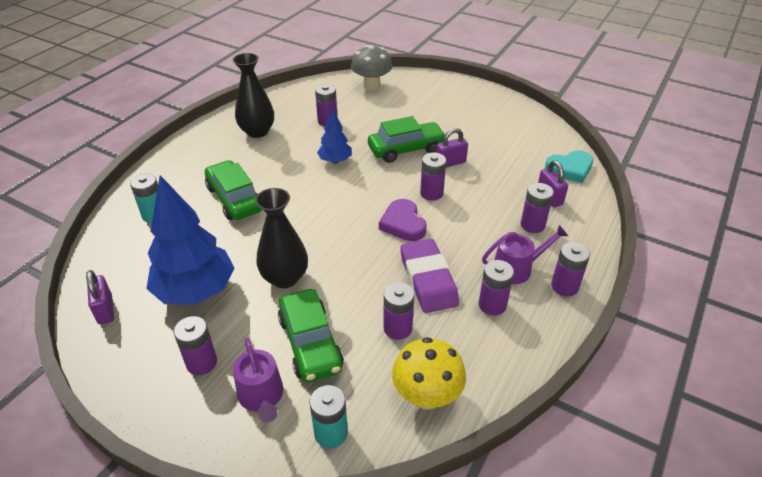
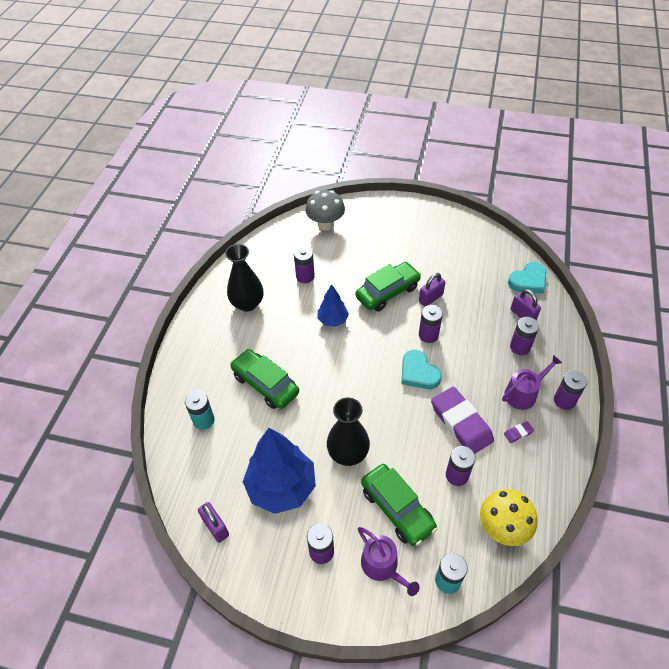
camera: 15 degrees left, 10 degrees up
purple heart [379,199,427,241] -> turquoise heart [402,350,442,389]
purple battery [479,260,514,316] -> purple eraser [504,421,534,443]

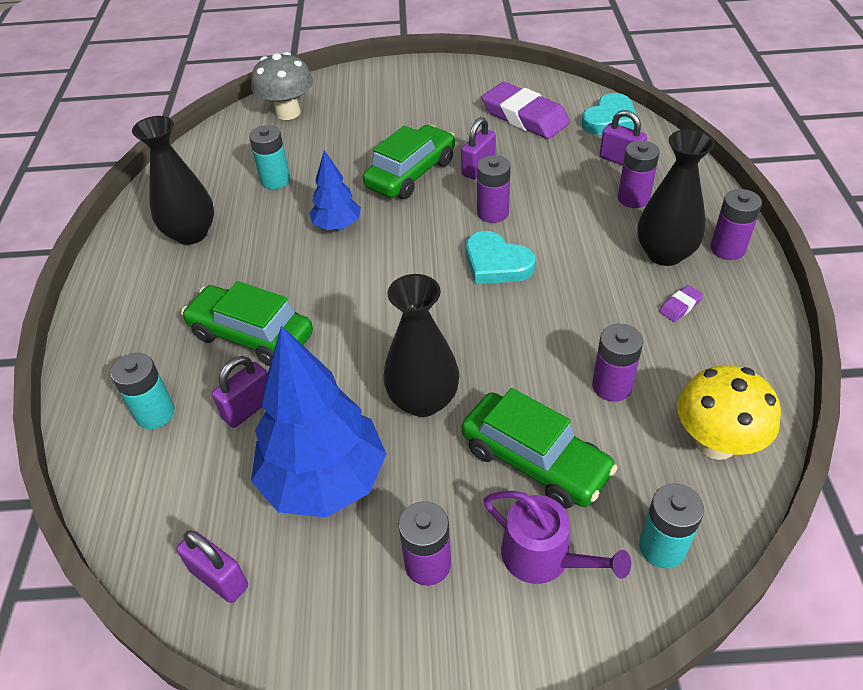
camera: 15 degrees left, 5 degrees down
purple battery [294,246,315,283] -> turquoise battery [249,125,290,189]
purple eraser [431,387,494,454] -> purple eraser moved to [482,82,570,139]
purple watering can [502,355,562,410] -> black vase [637,129,715,266]
none -> purple padlock [212,356,268,428]

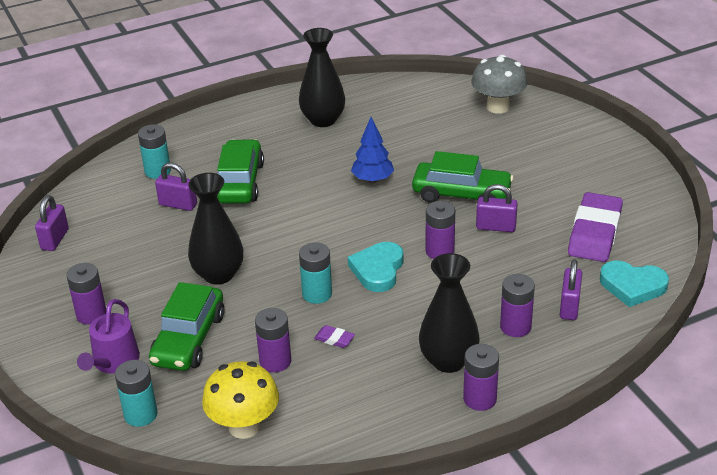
camera: 65 degrees right, 10 degrees down
turquoise battery [249,125,290,189] -> turquoise battery moved to [299,242,332,304]
blue tree [251,326,386,517] -> none
purple eraser [659,285,703,322] -> purple eraser moved to [314,325,355,348]

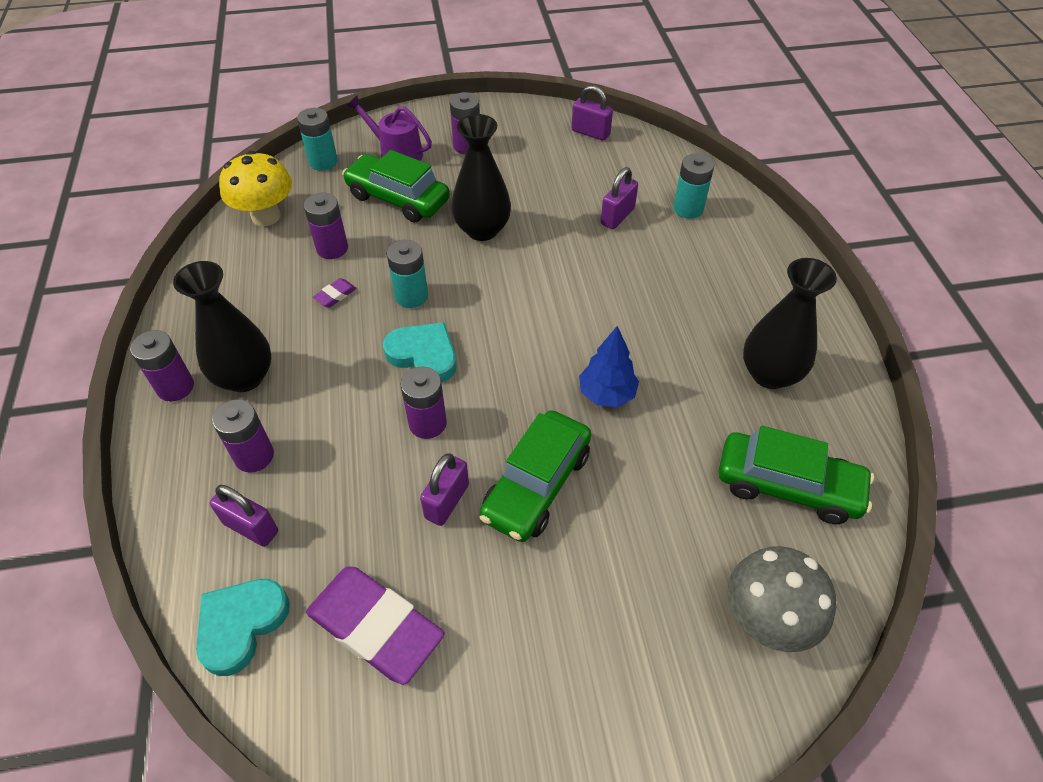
camera: 105 degrees right, 15 degrees up
green car [217,139,264,203] -> green car moved to [719,426,874,524]

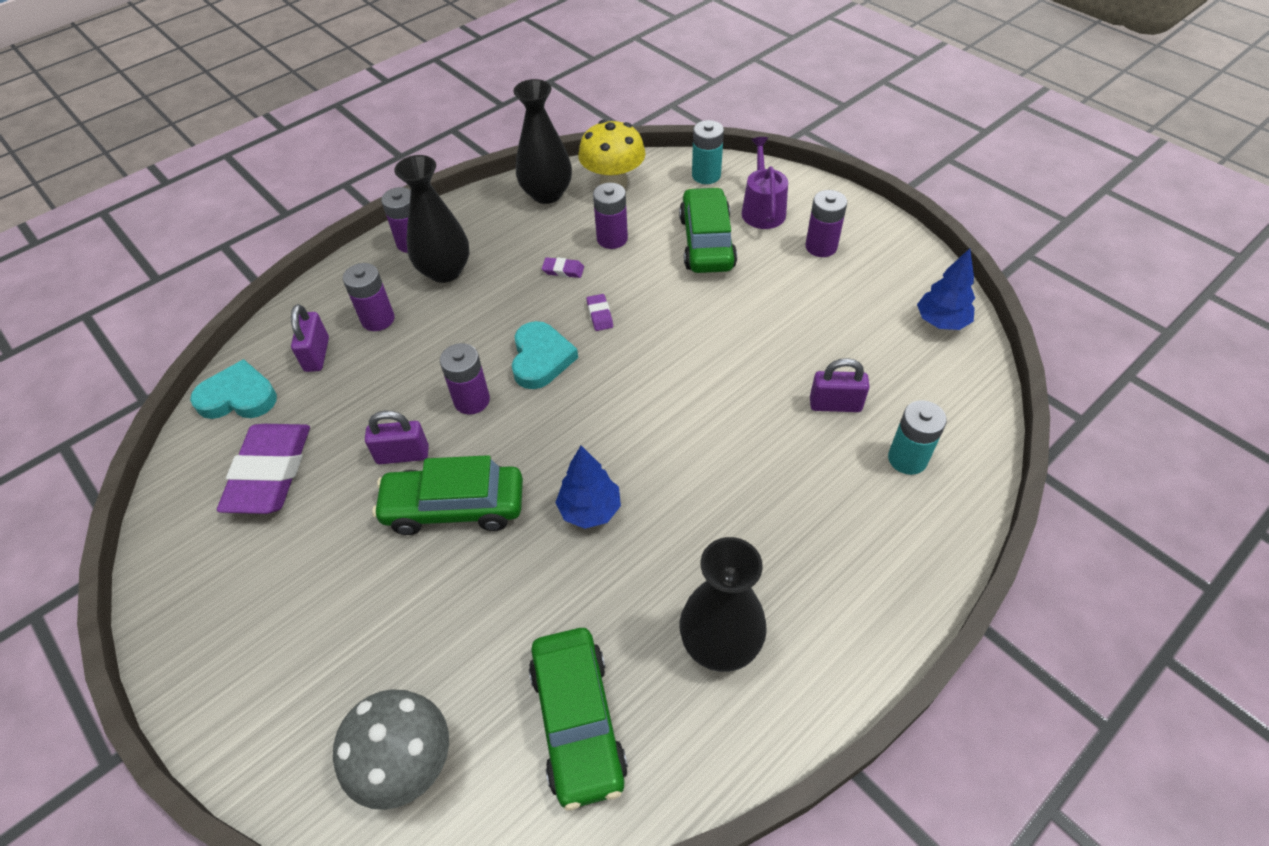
camera: 60 degrees right, 0 degrees up
turquoise battery [387,240,428,308] -> purple eraser [587,294,613,331]
black vase [452,114,511,241] -> black vase moved to [513,79,572,204]
purple padlock [571,85,613,141] -> blue tree [917,248,975,330]

